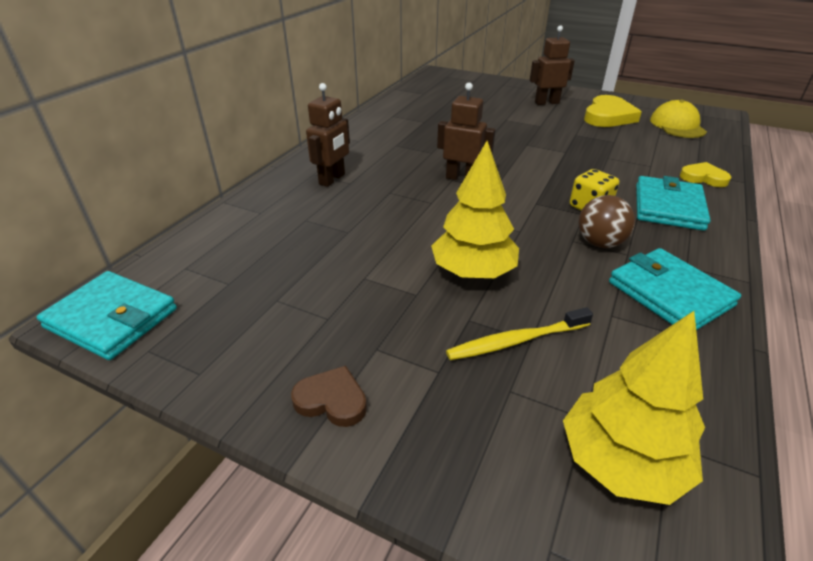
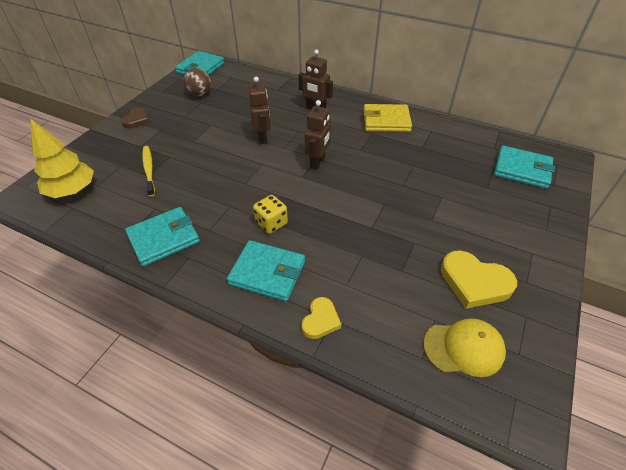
camera: 90 degrees right, 10 degrees up
yellow tree [431,141,519,278] -> none
brown robot [530,26,575,105] -> brown robot moved to [249,77,271,144]
brown ball [579,195,635,248] -> brown ball moved to [184,68,211,96]
none -> yellow wallet [363,104,412,132]
none -> turquoise wallet [494,145,555,189]

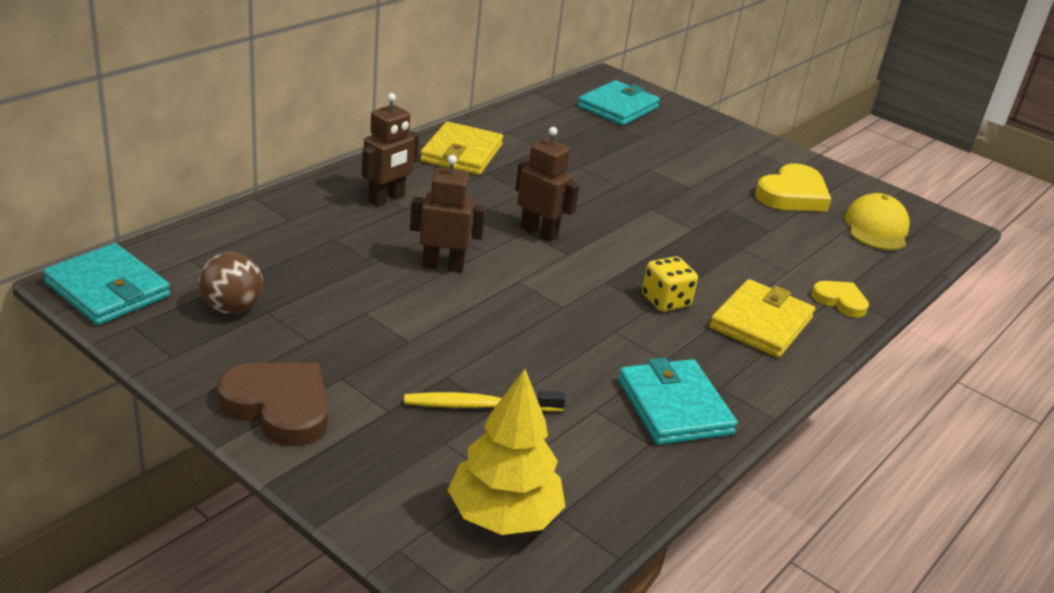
camera: 80 degrees left, 15 degrees down
brown heart [121,107,149,129] -> brown heart [217,363,329,446], size x1.70
turquoise wallet [227,240,305,301] -> yellow wallet [709,279,815,358]

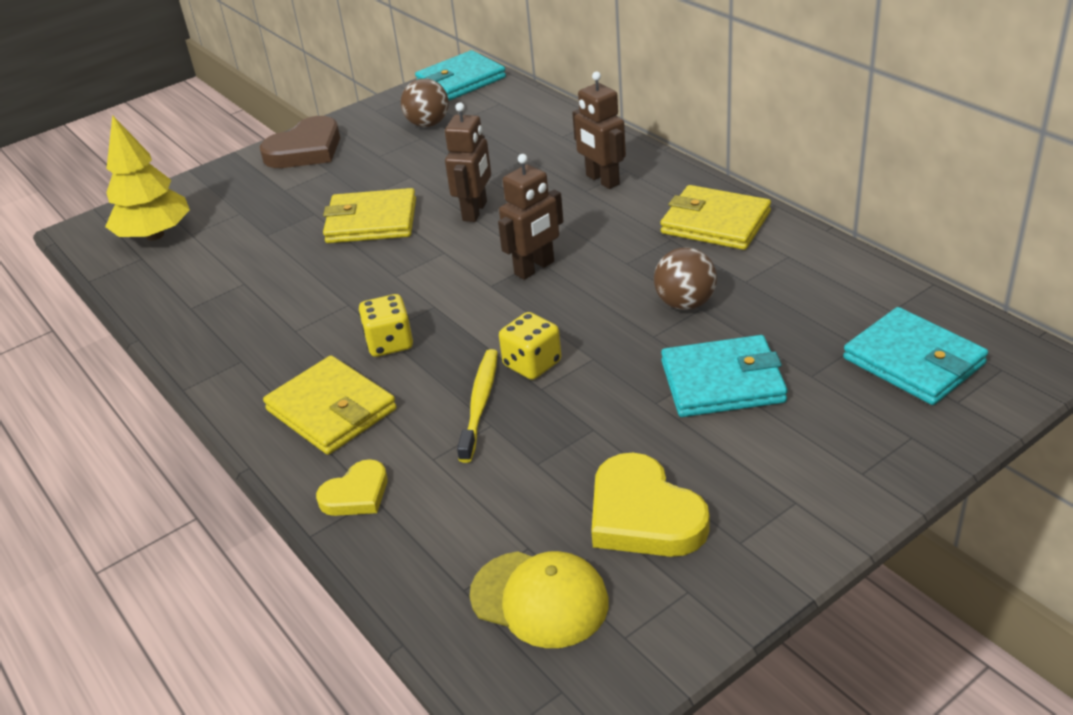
camera: 110 degrees right, 5 degrees up
yellow toothbrush [404,391,566,412] -> yellow toothbrush moved to [457,349,498,463]
turquoise wallet [618,358,738,445] -> turquoise wallet moved to [661,335,788,417]
none -> yellow wallet [323,188,416,243]
none -> yellow dice [499,312,561,380]
none -> brown ball [654,247,717,310]

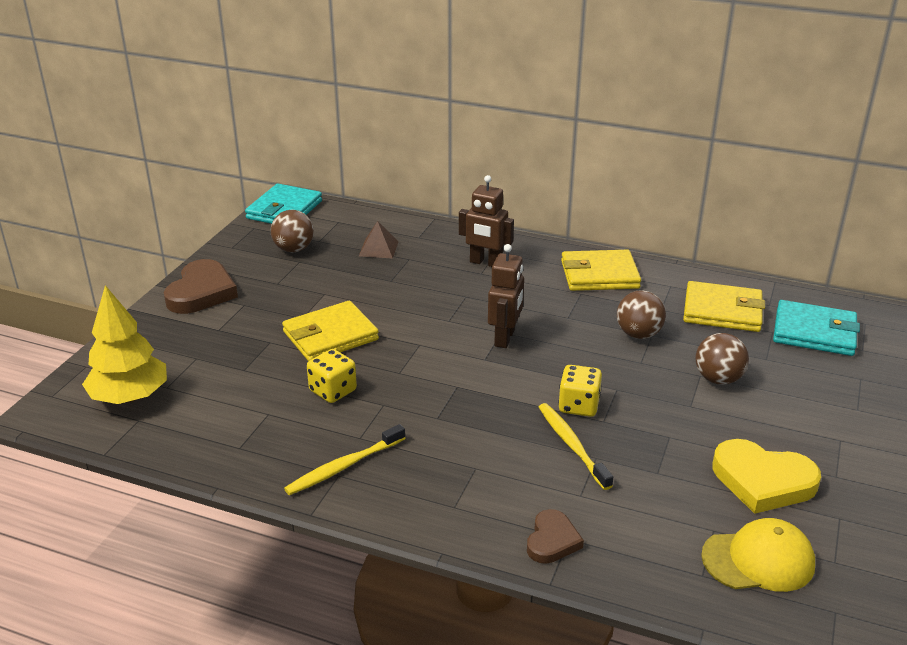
camera: 35 degrees left, 5 degrees down
yellow wallet [263,355,397,455] -> yellow wallet moved to [683,281,765,332]
yellow heart [316,459,387,516] -> brown heart [527,509,584,564]
yellow dice [359,294,413,357] -> yellow dice moved to [307,349,357,403]
brown robot [445,102,491,222] -> none
turquoise wallet [661,335,788,417] -> brown ball [695,333,749,385]
none -> yellow toothbrush [284,424,405,495]
none -> brown pyramid [359,221,399,259]

